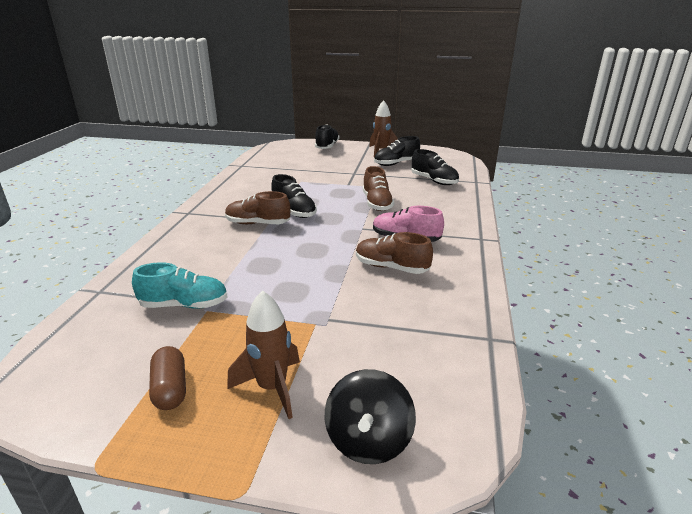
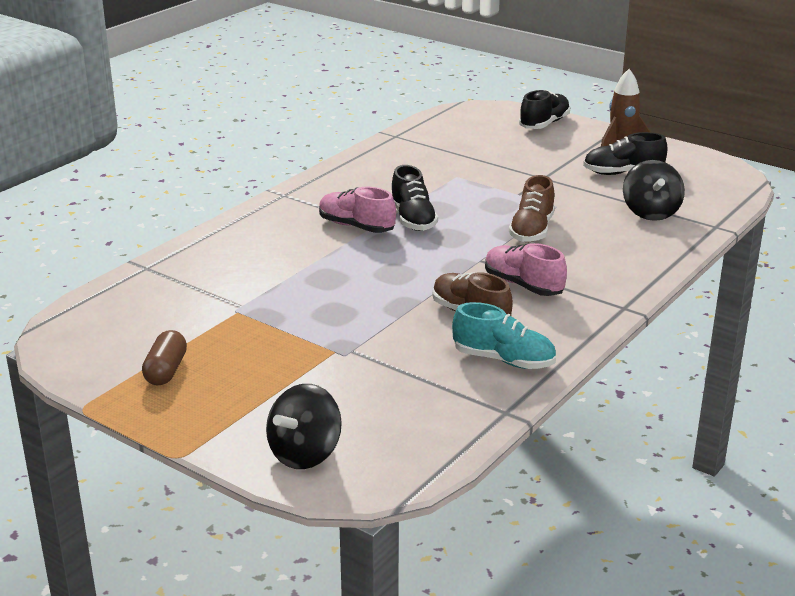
camera: 25 degrees right, 0 degrees up
turquoise shoe [132,262,228,309] -> turquoise shoe moved to [452,302,556,369]
brown shoe [225,191,290,224] -> pink shoe [319,187,396,233]
brown rocket [227,290,300,419] -> none
black shoe [411,149,459,185] -> black spinning top [623,160,685,221]

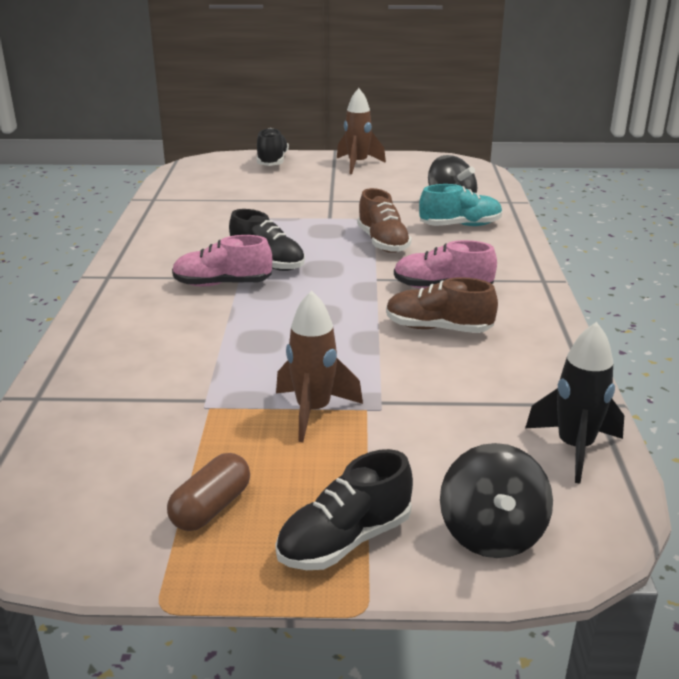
camera: 35 degrees left, 0 degrees up
brown capsule [142,330,187,385] -> brown capsule turned 60 degrees clockwise [167,453,250,531]
turquoise shoe [452,302,556,369] -> turquoise shoe moved to [419,184,502,226]
black shoe [583,132,667,175] -> black shoe moved to [275,449,413,570]
none -> brown rocket [276,290,363,442]
none -> black rocket [525,322,624,483]

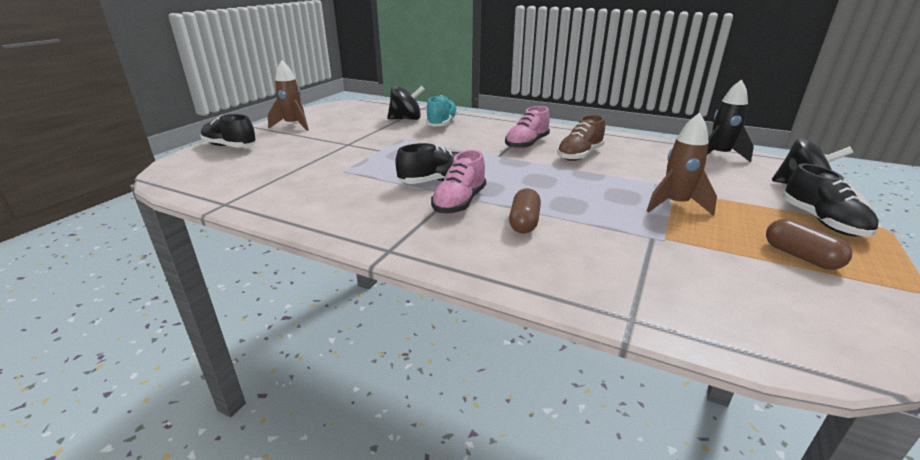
camera: 65 degrees left, 0 degrees up
brown shoe [357,188,412,253] -> none
none -> brown capsule [509,188,541,233]

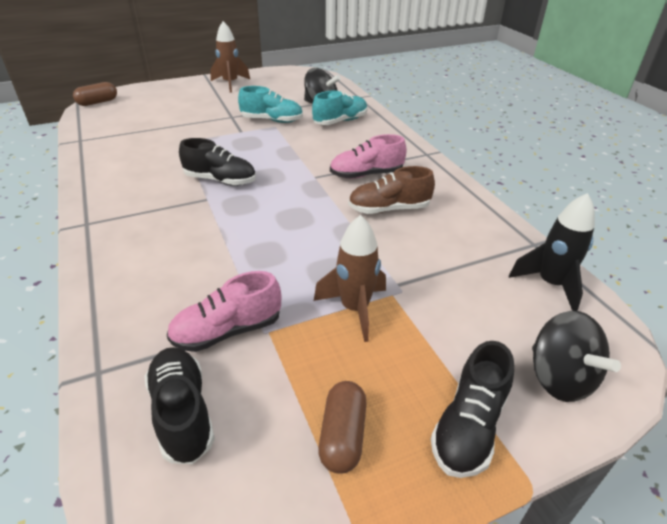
camera: 40 degrees right, 10 degrees up
black shoe [200,114,257,148] -> black shoe moved to [144,347,215,464]
pink shoe [431,150,486,214] -> pink shoe moved to [167,271,281,352]
brown capsule [509,188,541,233] -> brown capsule moved to [73,82,117,106]
none -> turquoise shoe [238,86,303,123]

